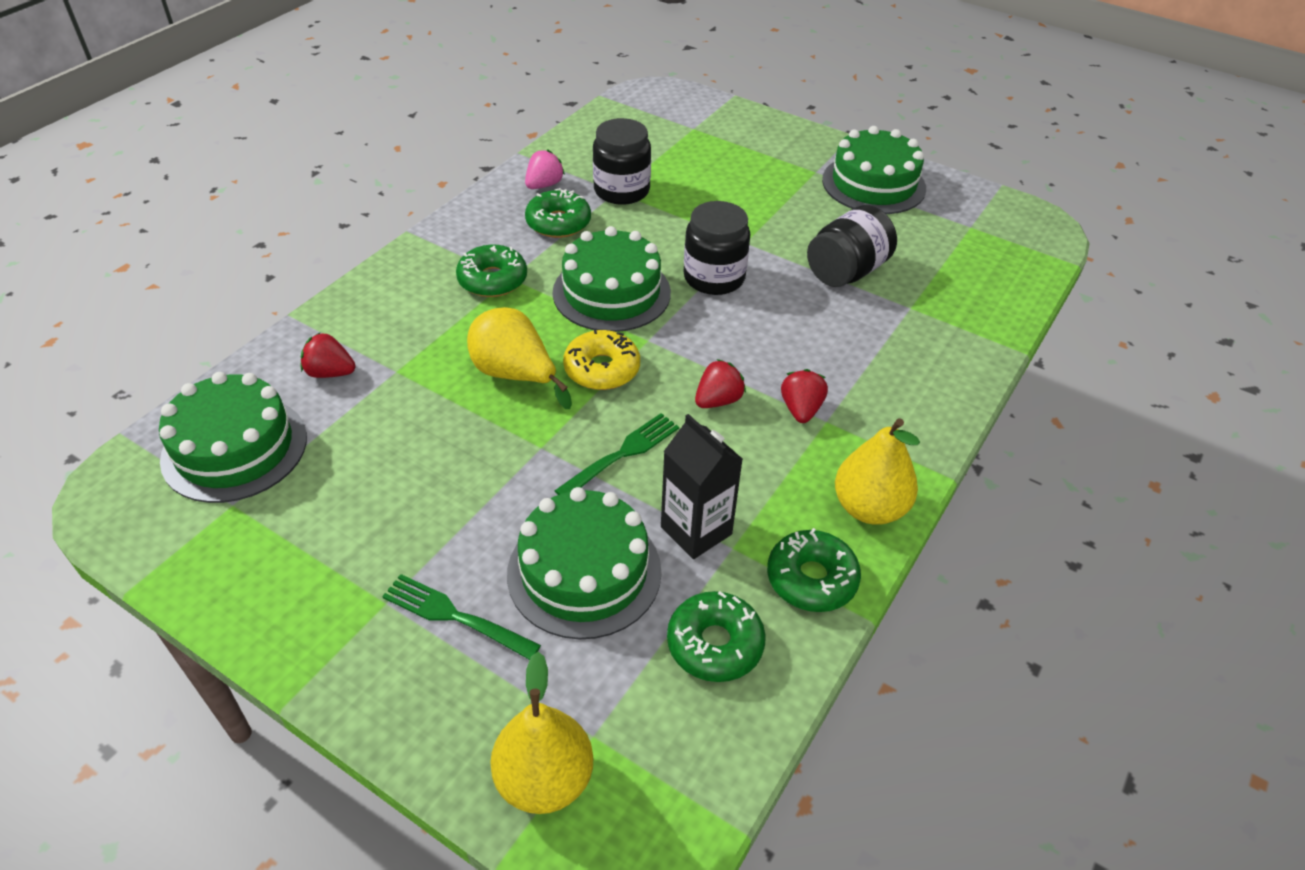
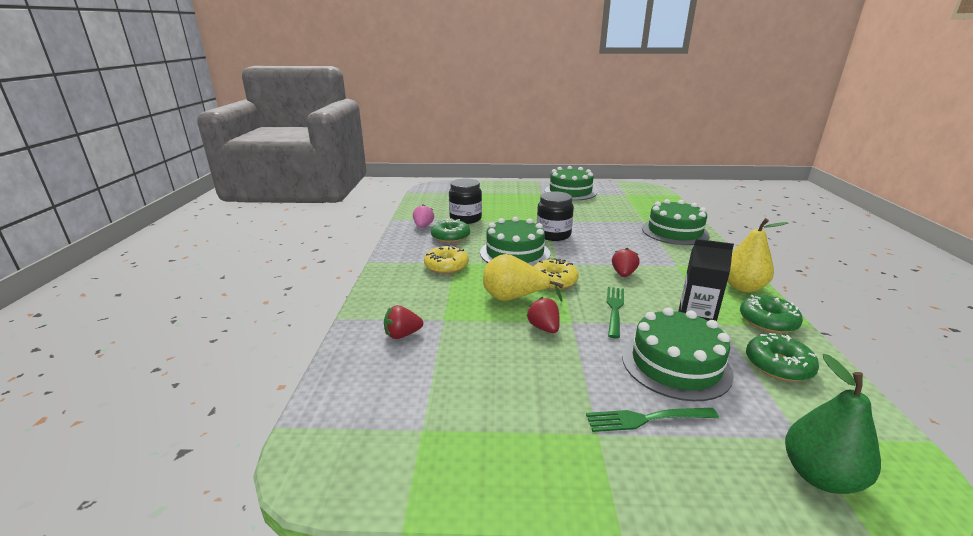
camera: 30 degrees left, 20 degrees down
green cake [159,372,307,503] -> green cake moved to [642,199,710,245]
green donut [456,245,527,297] -> yellow donut [424,245,469,274]
yellow pear [490,652,593,814] -> green pear [785,354,881,494]
red strawberry [781,369,828,423] -> red strawberry moved to [527,297,560,333]
black jar [807,205,897,287] -> none

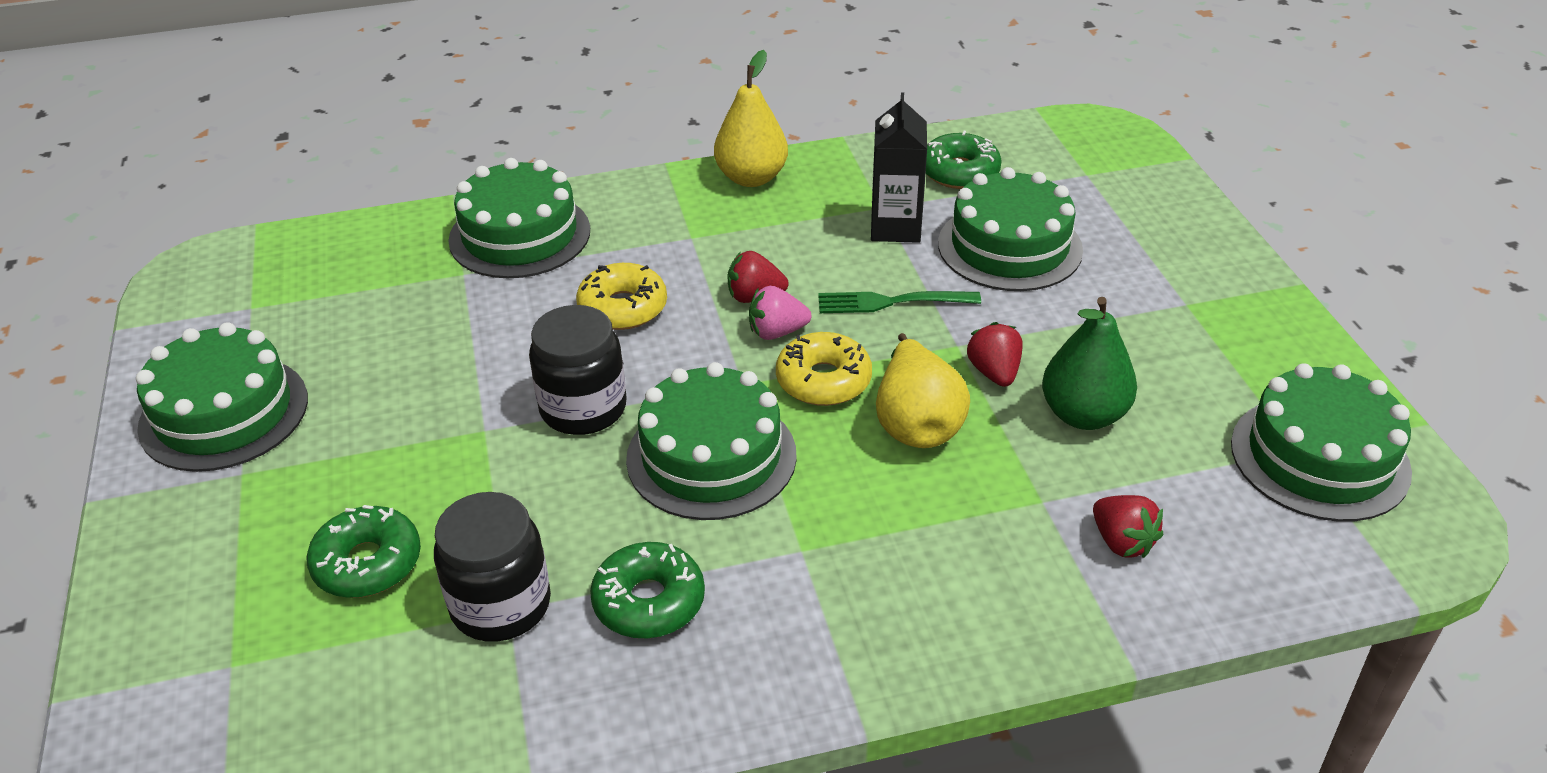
camera: 105 degrees left, 15 degrees up
pink strawberry [413,204,434,228] -> pink strawberry moved to [749,286,811,340]
yellow donut [424,245,469,274] -> yellow donut moved to [576,263,667,330]
red strawberry [527,297,560,333] -> red strawberry turned 120 degrees clockwise [967,322,1023,387]
green fork [586,408,719,432] -> none
green donut [740,295,803,333] -> green donut moved to [307,505,421,598]
green pear [785,354,881,494] -> green pear moved to [1042,297,1137,430]
none -> green cake [1231,363,1412,522]

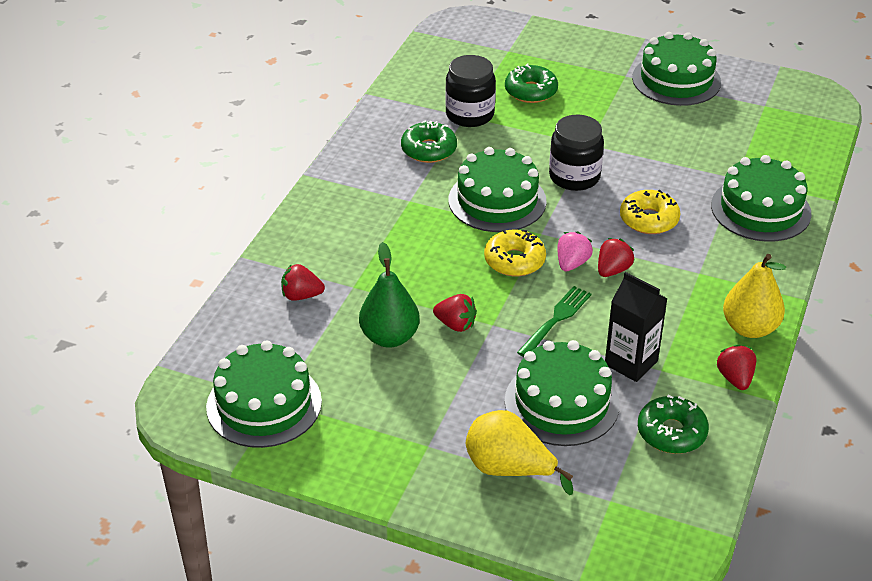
camera: 125 degrees right, 0 degrees up
yellow pear [876,333,970,448] -> yellow pear moved to [466,410,573,495]
none -> red strawberry [717,344,756,390]

